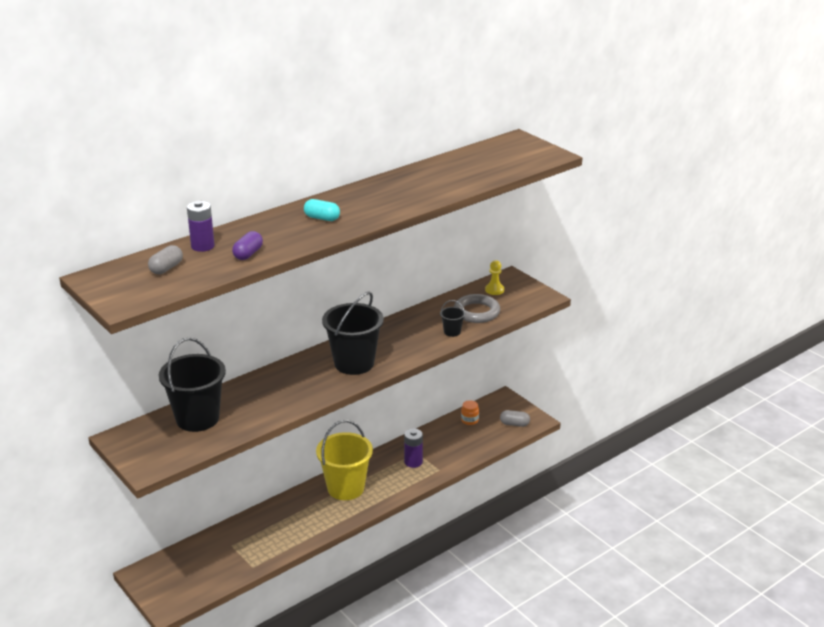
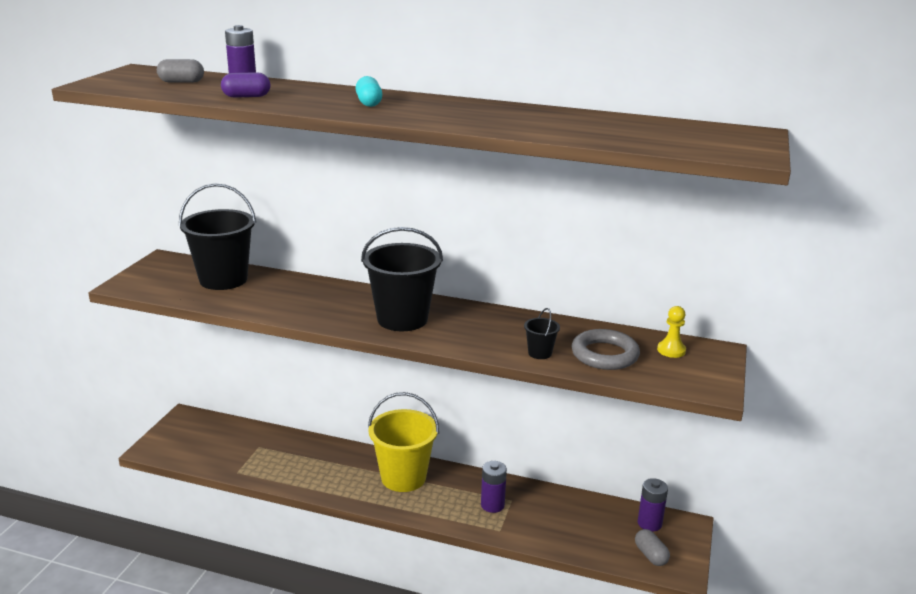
camera: 55 degrees right, 5 degrees down
orange jar [461,400,479,425] -> none
none -> purple battery [638,478,668,532]

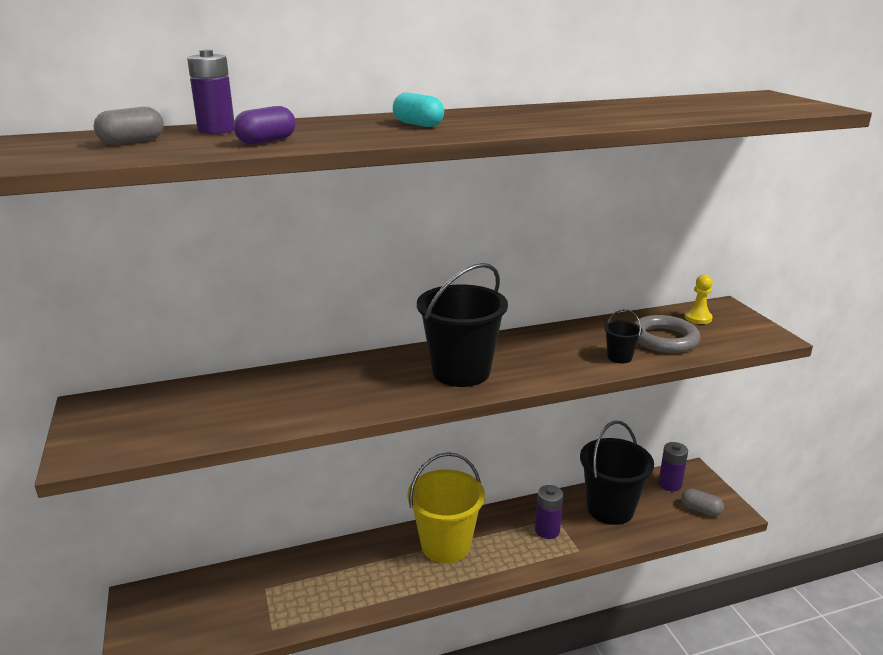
camera: 35 degrees left, 0 degrees up
black bucket [179,183,256,290] -> black bucket moved to [580,421,654,525]

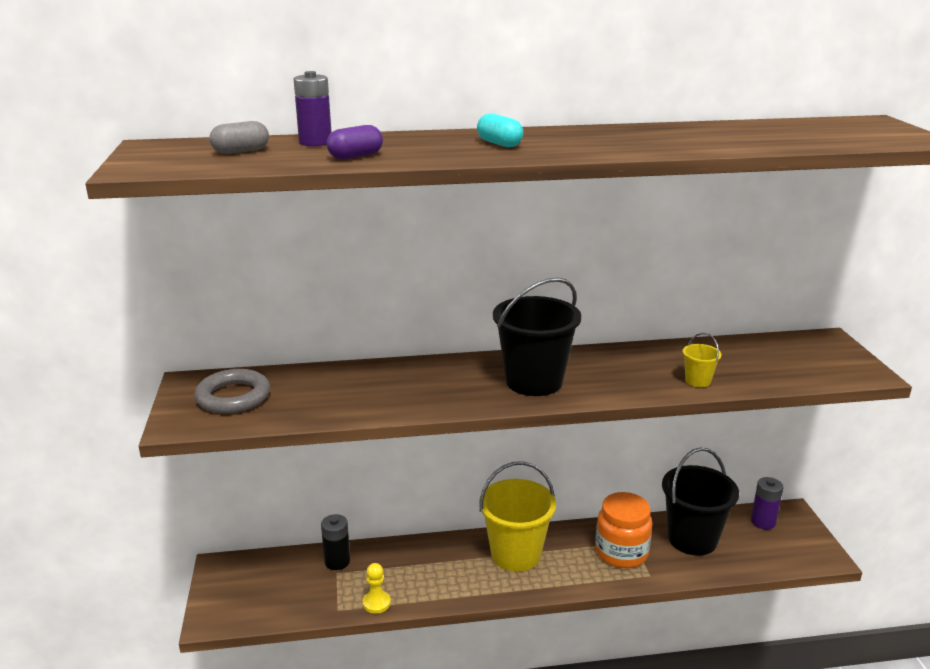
camera: 10 degrees right, 0 degrees up
purple battery [535,485,563,539] -> orange jar [595,492,653,568]
black bucket [604,309,642,363] -> yellow bucket [682,333,722,387]
grey ring [634,315,701,353] -> grey ring moved to [194,369,270,414]
grey capsule [681,489,724,516] -> none
yellow pawn [684,274,713,324] -> yellow pawn moved to [363,563,391,614]
none -> black battery [321,514,350,570]

